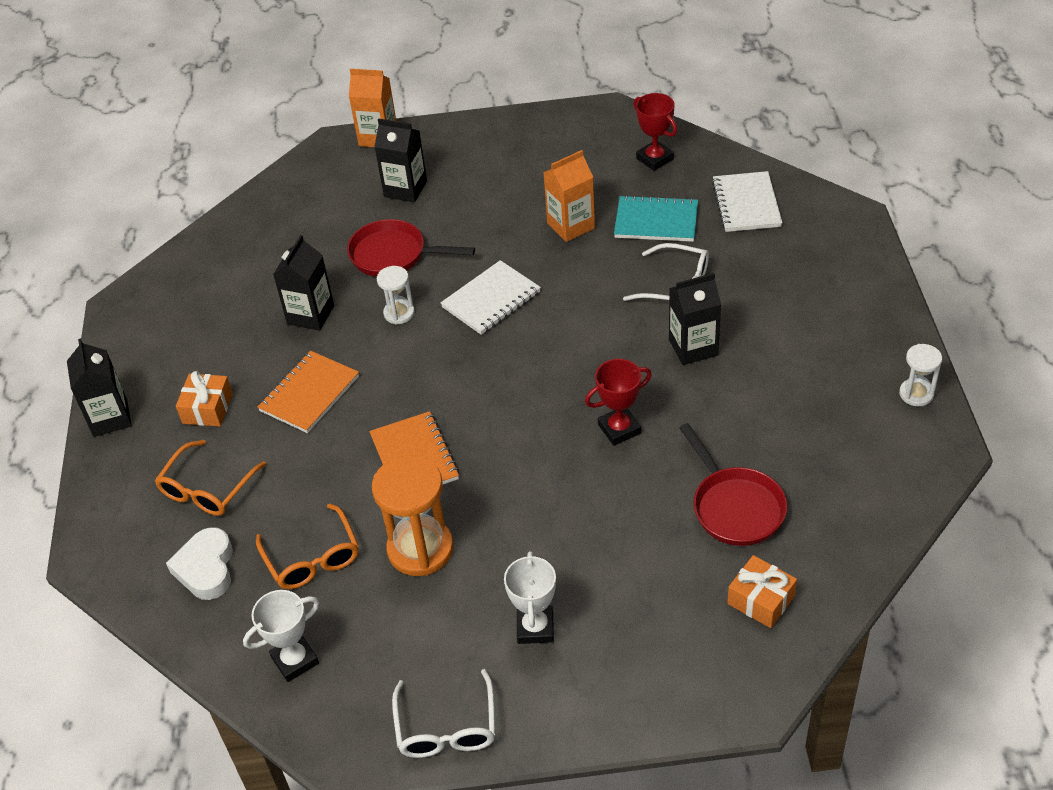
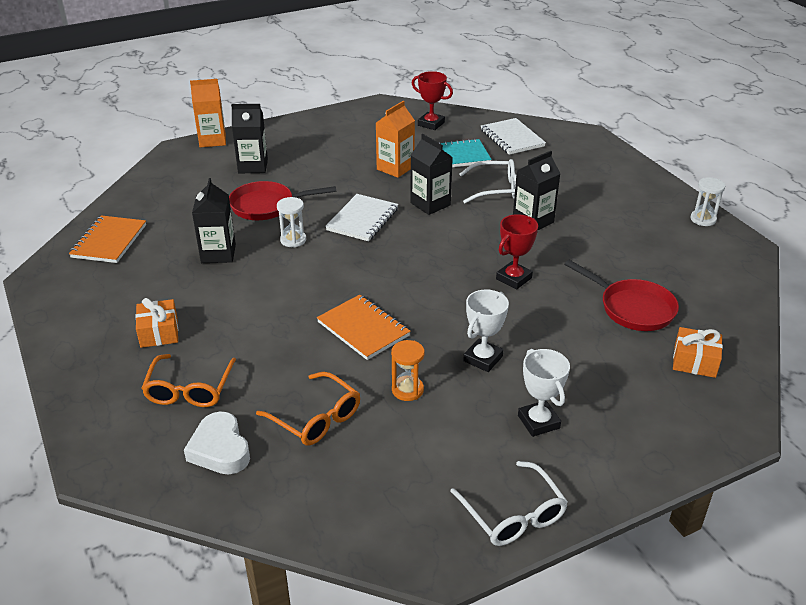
camera: 25 degrees left, 10 degrees down
black carton [67,338,132,437] -> black carton moved to [410,134,453,215]
white trophy [243,590,319,682] -> white trophy moved to [463,289,509,372]
orange notebook [257,351,359,433] -> orange notebook moved to [69,215,146,263]
orange hourglass [372,455,454,576] -> orange hourglass [391,340,425,401], size x0.54

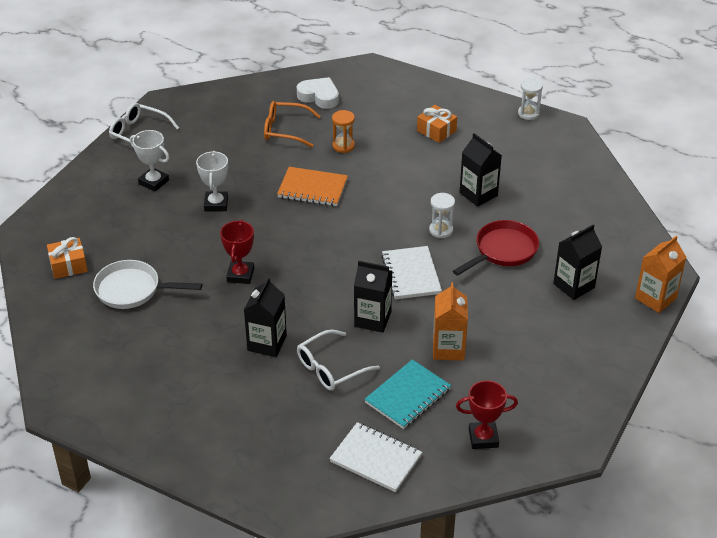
camera: 145 degrees right, 5 degrees up
orange notebook [69,215,146,263] -> none
orange glasses [141,354,236,407] -> none
orange hourglass [391,340,425,401] -> orange hourglass moved to [332,110,355,153]
red pan [564,260,679,331] -> white pan [93,260,202,309]
white hourglass [690,177,725,226] -> white hourglass moved to [518,78,543,120]

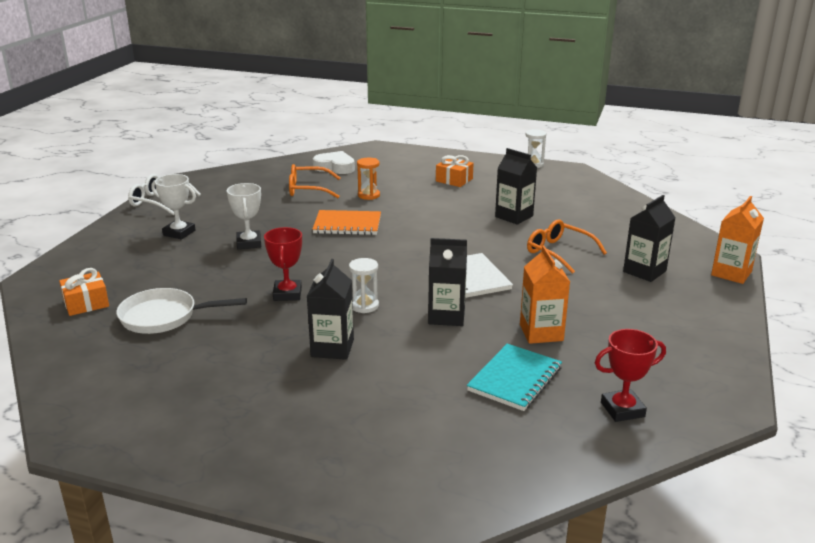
camera: 10 degrees left, 15 degrees down
white glasses [297,330,380,391] -> none
white notebook [329,422,422,492] -> none
white hourglass [429,193,455,238] -> white hourglass moved to [349,258,379,313]
red pan [453,220,539,276] -> orange glasses [527,219,607,274]

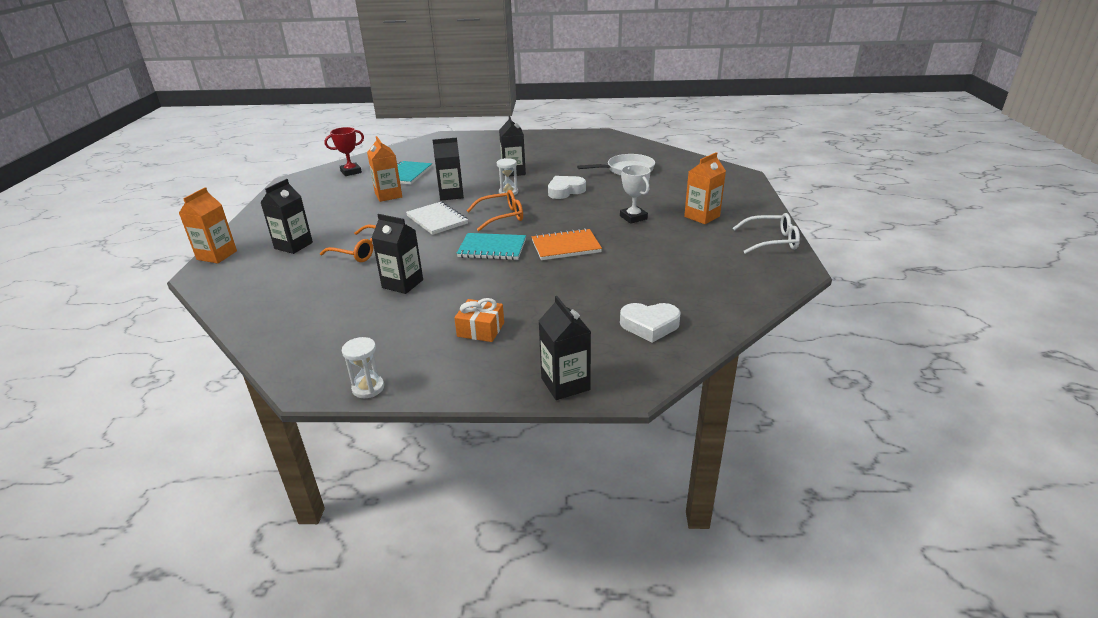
camera: 165 degrees right, 5 degrees up
orange gift [59,268,109,316] -> none
white trophy [151,174,196,239] -> orange carton [684,152,726,224]
red trophy [264,227,302,301] -> white heart [548,176,586,199]
orange glasses [289,164,340,198] -> orange glasses moved to [466,190,523,231]
orange hourglass [357,158,380,200] -> none
none -> turquoise notebook [457,233,526,260]
none -> black carton [539,296,591,400]

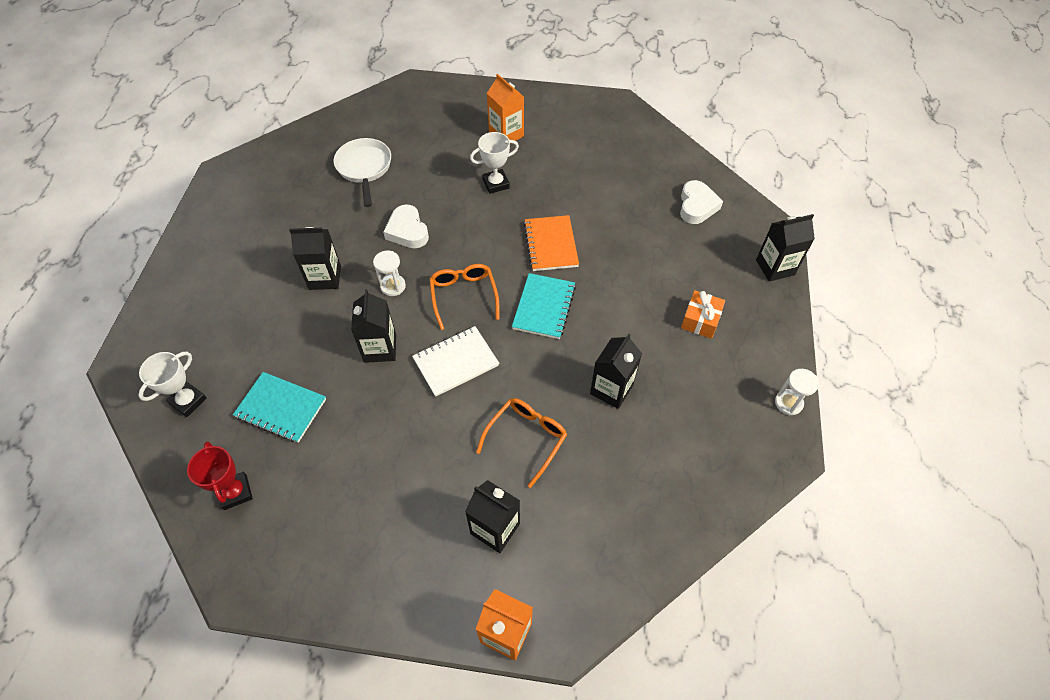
camera: 85 degrees left, 25 degrees up
orange carton [367,136,402,202] -> none
white glasses [733,213,800,254] -> none
none -> white trophy [139,352,207,417]

